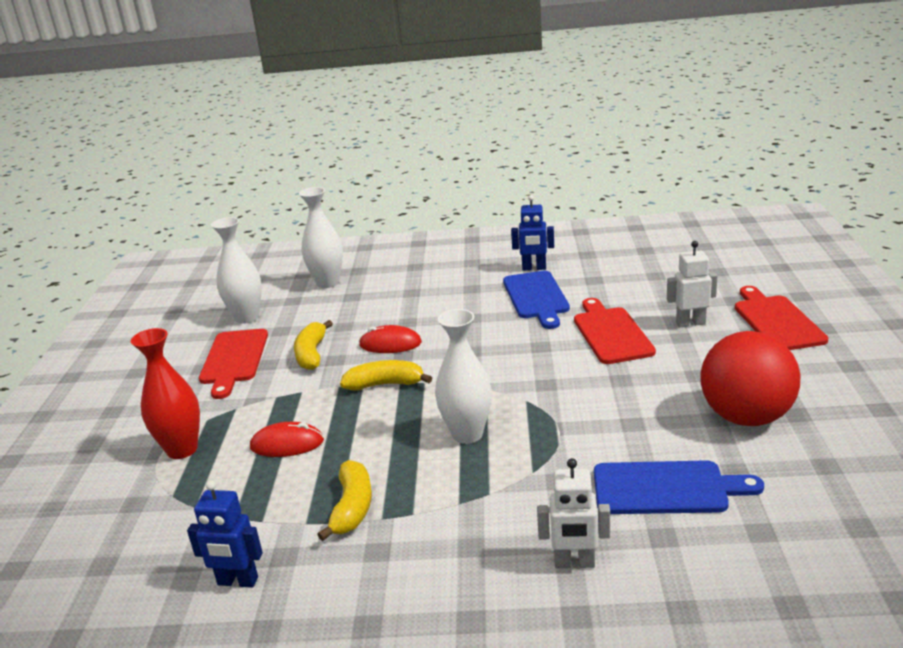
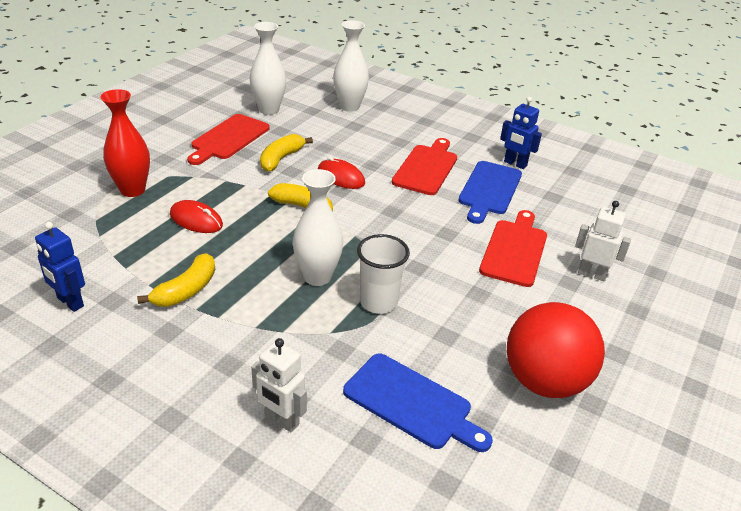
camera: 25 degrees right, 10 degrees up
red cutting board [735,286,829,350] -> red cutting board moved to [392,138,457,195]
none -> white cup [357,234,410,314]

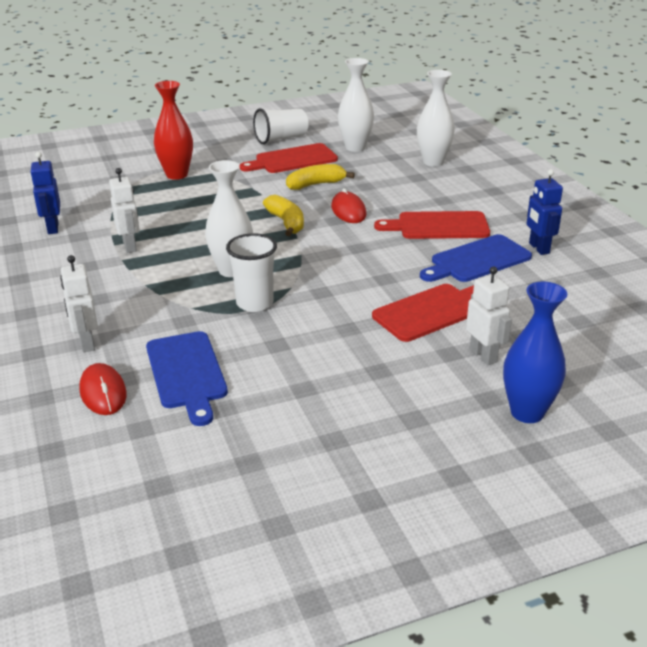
camera: 40 degrees right, 5 degrees down
yellow banana [137,253,215,307] -> white robot [109,168,140,253]
red mouse [170,200,223,233] -> red mouse moved to [79,363,127,415]
red cutting board [392,138,457,195] -> red cutting board turned 150 degrees counterclockwise [374,211,490,239]
red ball [507,302,605,398] -> none
none -> white cup [253,108,309,144]
none -> blue vase [503,282,567,423]

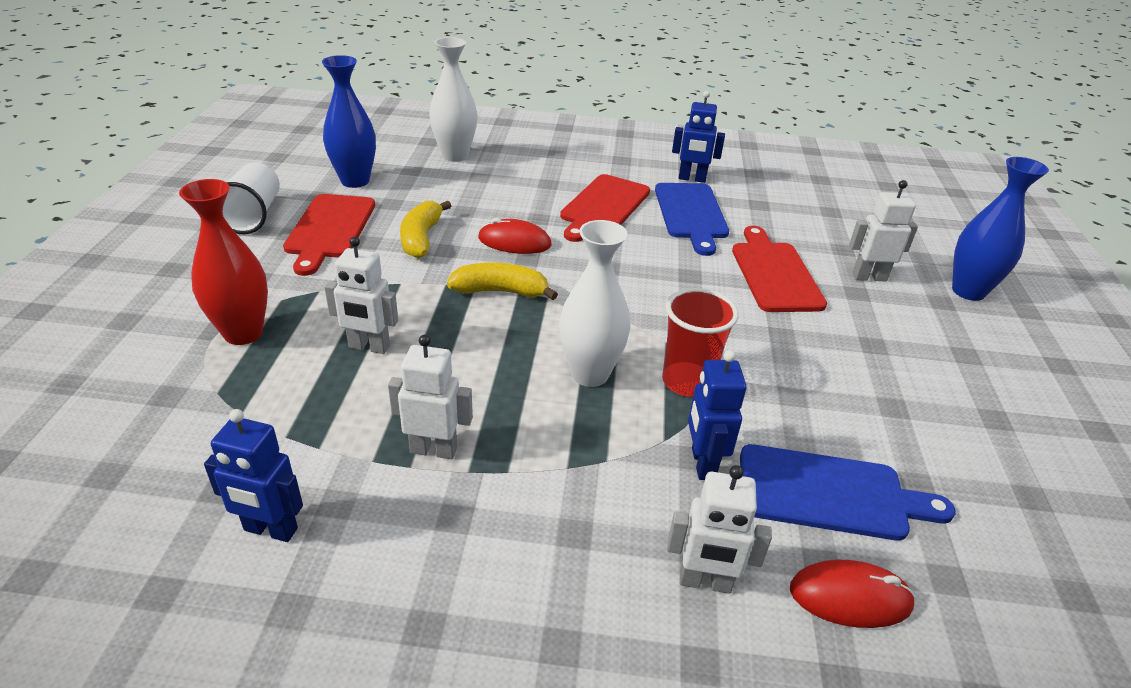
camera: 65 degrees left, 5 degrees up
white cup [226,233,277,312] -> red cup [662,288,739,397]
white vase [338,58,374,152] -> blue vase [322,55,376,188]
none -> white robot [324,237,398,354]
none -> blue robot [688,350,747,480]

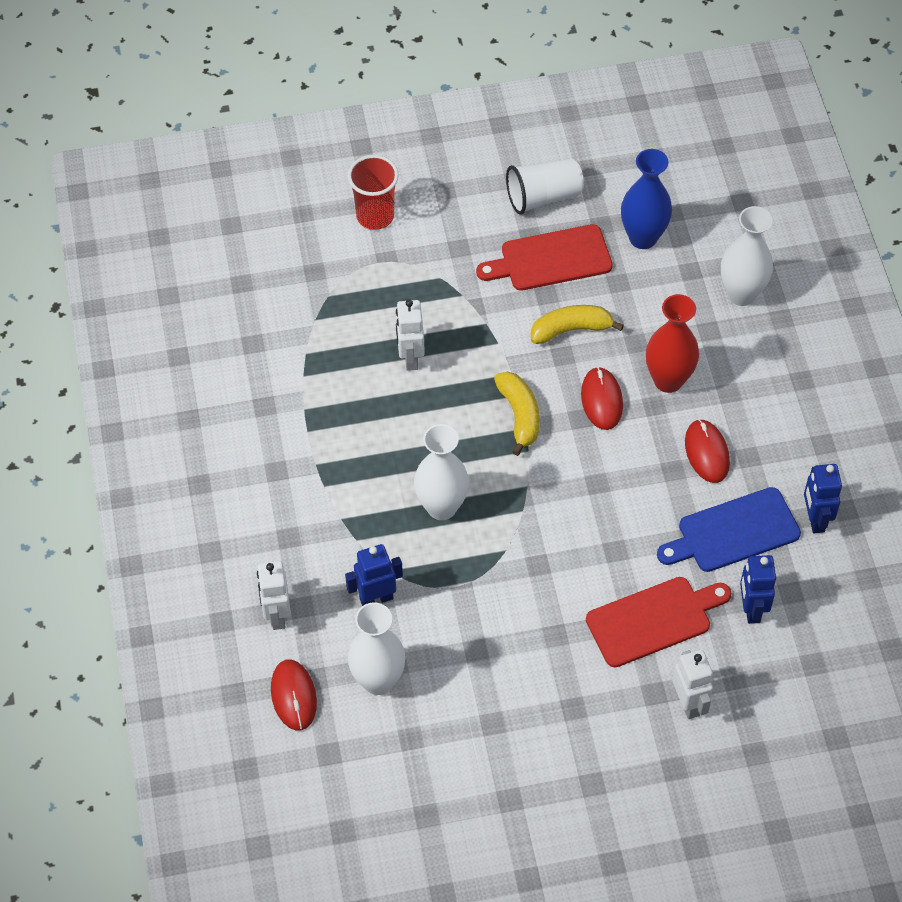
camera: 75 degrees right, 20 degrees up
red vase [179,179,268,345] -> red vase moved to [646,294,699,393]
blue robot [204,409,303,542] -> blue robot moved to [740,555,776,624]
white robot [388,335,473,459] -> none
red cutting board [560,174,650,242] -> red mouse [685,419,730,483]
red cup [662,288,739,397] -> red cup moved to [348,155,399,230]
blue cutting board [740,444,956,541] -> white vase [348,602,406,695]
blue vase [952,157,1049,301] -> none

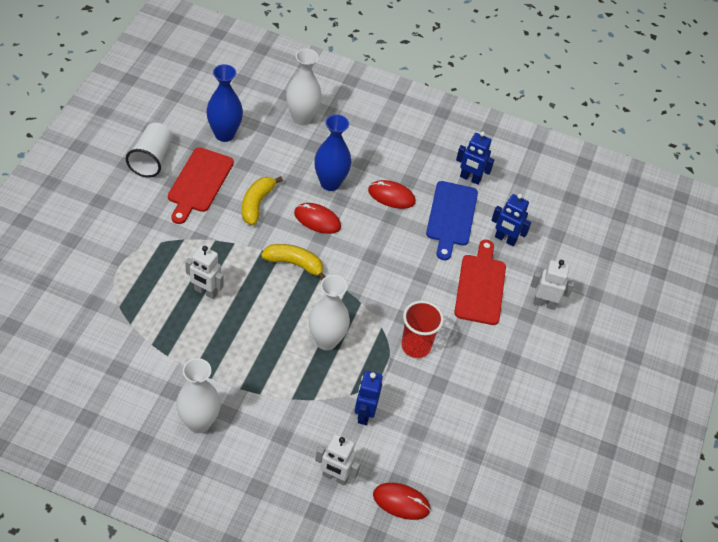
camera: 65 degrees left, 5 degrees down
red cup [348,155,399,230] -> red cup moved to [401,300,444,358]
white vase [348,602,406,695] -> white vase moved to [176,358,220,433]
red vase [646,294,699,393] -> blue vase [314,114,351,191]

